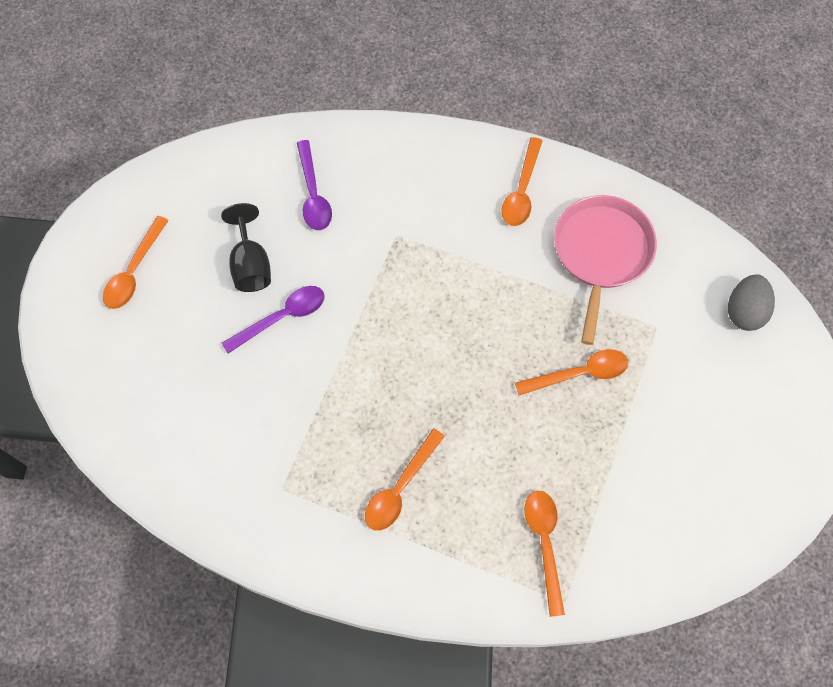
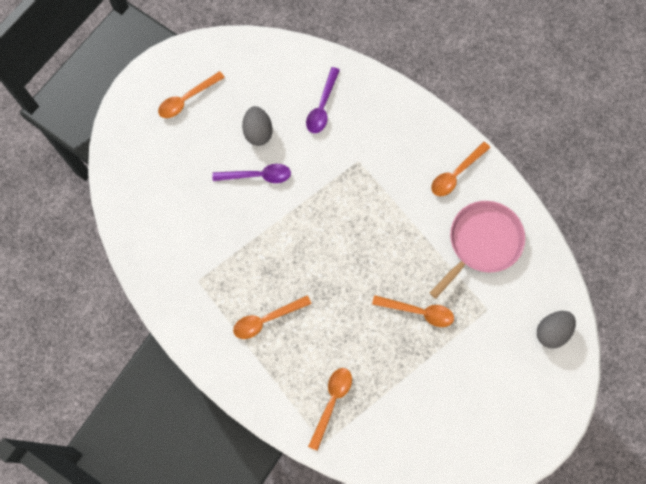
camera: 30 degrees right, 5 degrees up
black goblet [221,203,271,292] -> grey egg [242,106,273,146]

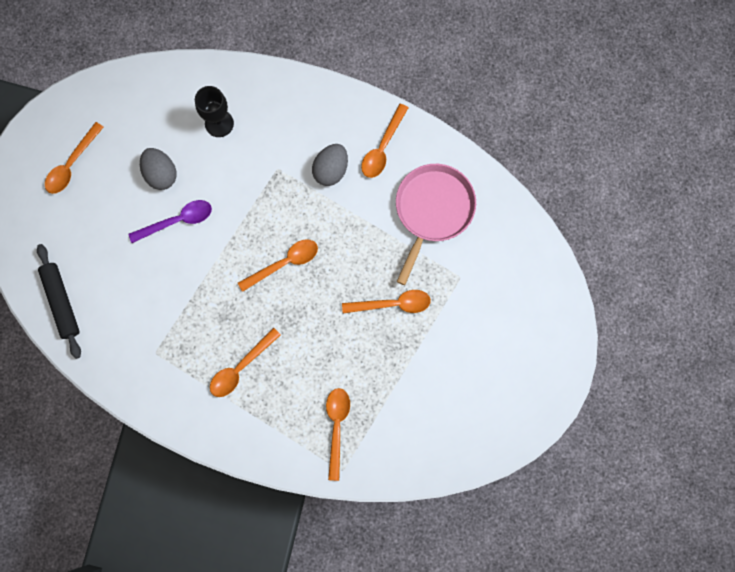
camera: 20 degrees left, 5 degrees up
purple spoon [306,67,340,133] -> black goblet [195,86,234,137]
grey egg [537,311,576,348] -> grey egg moved to [312,144,348,186]
none -> black rolling pin [37,244,81,359]
none -> orange spoon [238,239,318,292]

